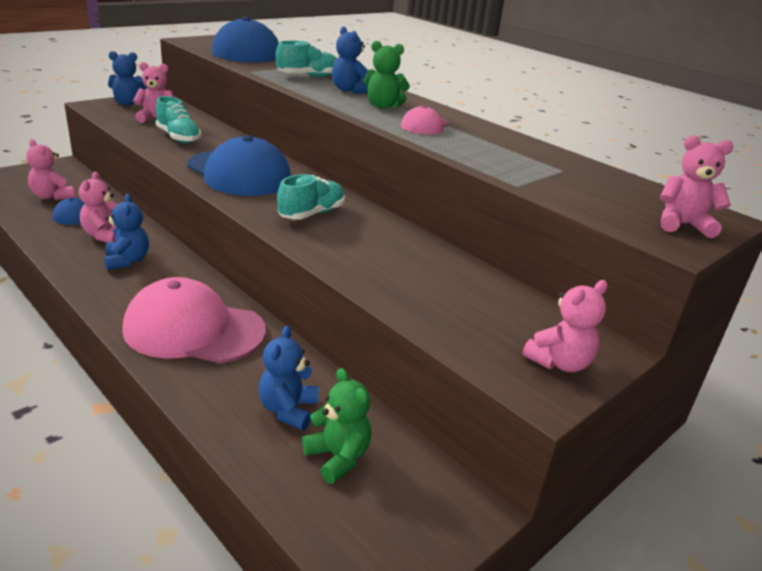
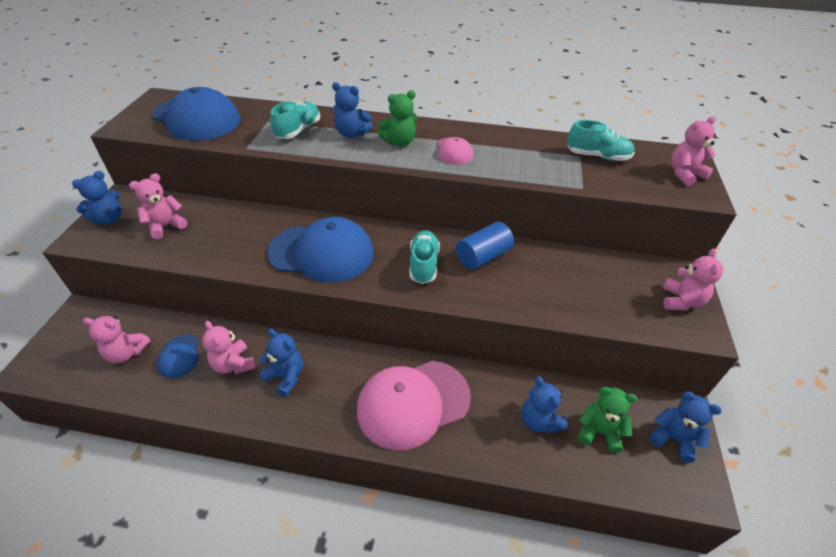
camera: 35 degrees left, 15 degrees up
turquoise shoe [156,96,201,143] -> turquoise shoe moved to [567,120,635,161]
none -> blue cylinder [456,221,514,270]
none -> blue teddy bear [649,391,722,463]

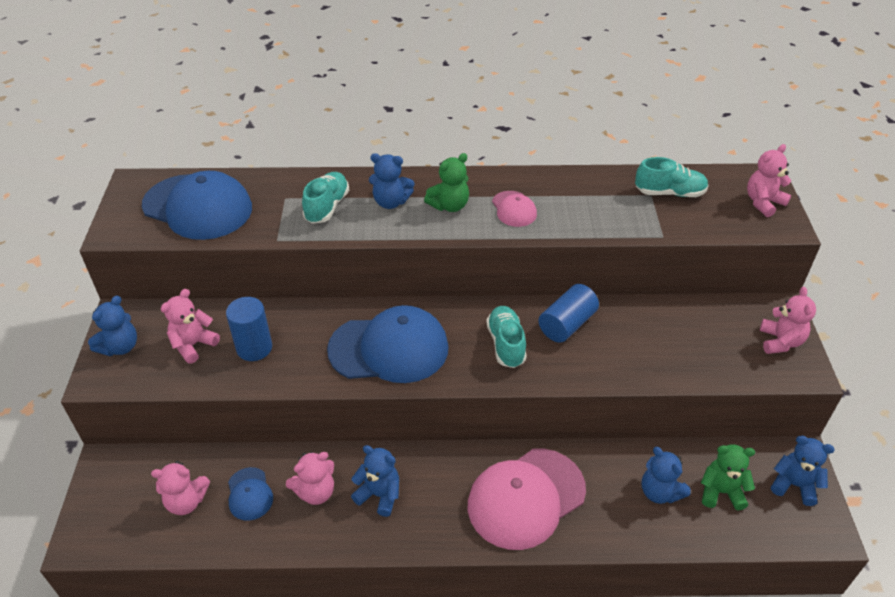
camera: 10 degrees left, 0 degrees up
pink teddy bear [202,321,255,374] -> pink teddy bear turned 75 degrees counterclockwise [286,452,334,505]
none -> blue cylinder [226,297,272,361]

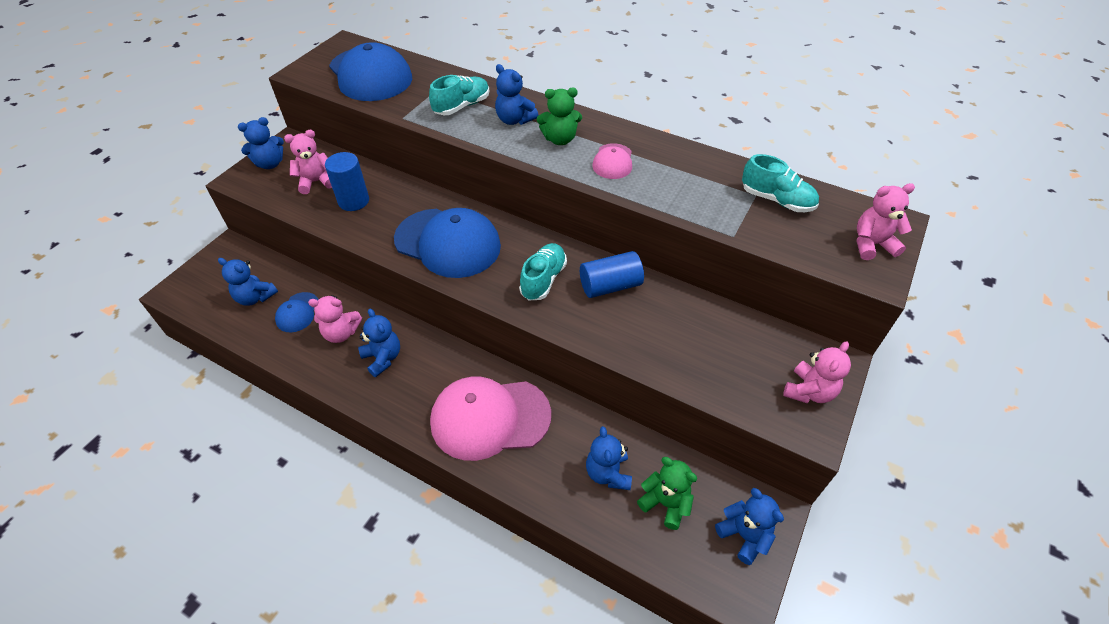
camera: 30 degrees right, 5 degrees up
pink teddy bear [151,461,210,515] -> blue teddy bear [218,258,278,306]

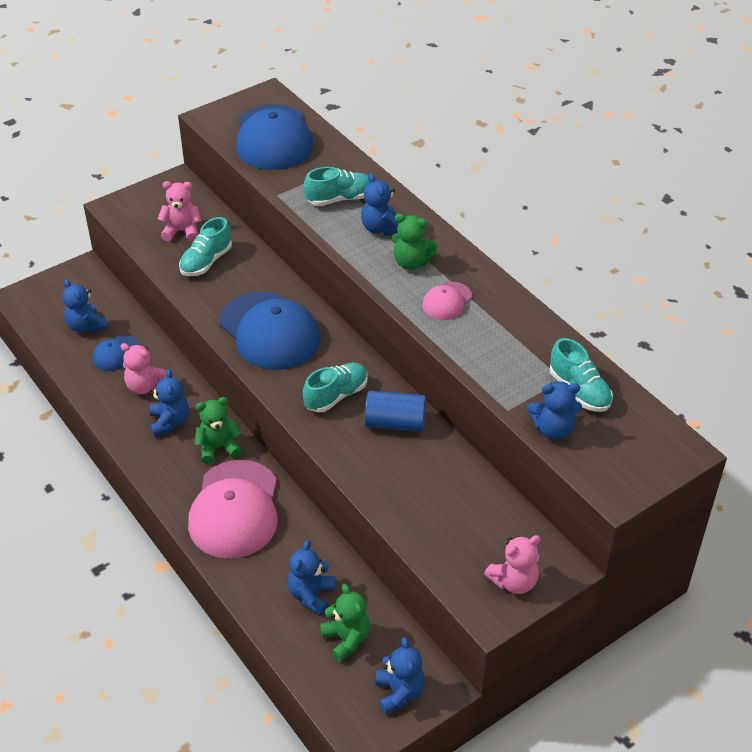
camera: 25 degrees right, 5 degrees down
blue teddy bear [238,117,284,169] -> blue teddy bear moved to [528,381,582,440]
blue cylinder [325,152,369,211] -> turquoise shoe [179,217,232,276]
pink cap [430,376,551,461] -> pink cap turned 105 degrees counterclockwise [188,460,278,559]
pink teddy bear [857,183,915,260] -> none
none -> green teddy bear [195,397,242,464]

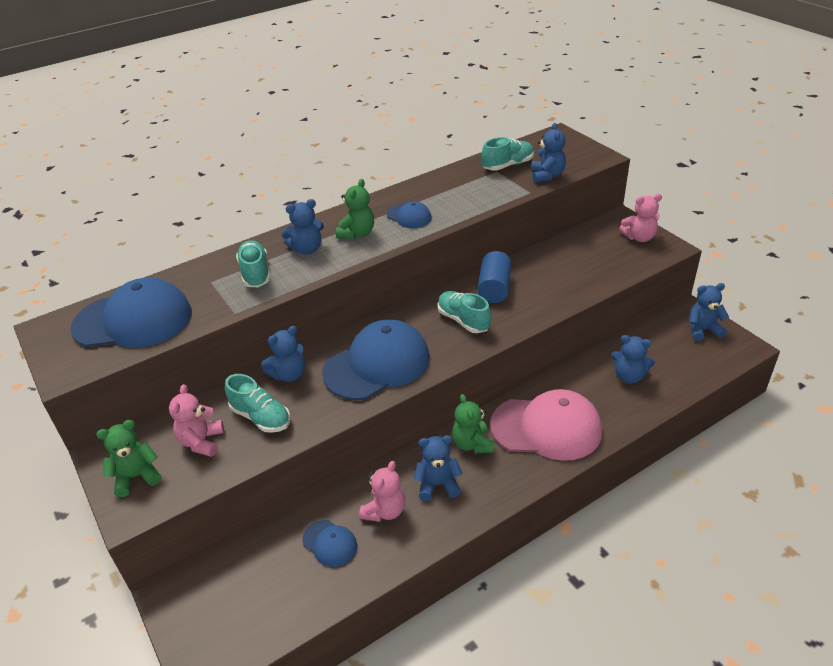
camera: 85 degrees left, 5 degrees down
blue teddy bear [63,279,108,333] -> blue teddy bear moved to [261,326,305,382]
green teddy bear [320,584,370,662] -> green teddy bear moved to [96,420,161,497]
pink cap [422,282,472,320] -> blue cap [387,201,432,228]
pink teddy bear [484,535,541,594] -> pink teddy bear turned 105 degrees clockwise [619,194,662,242]

